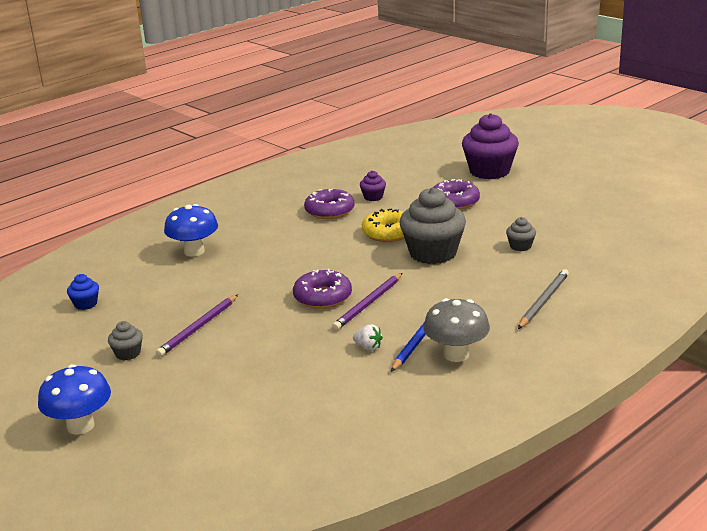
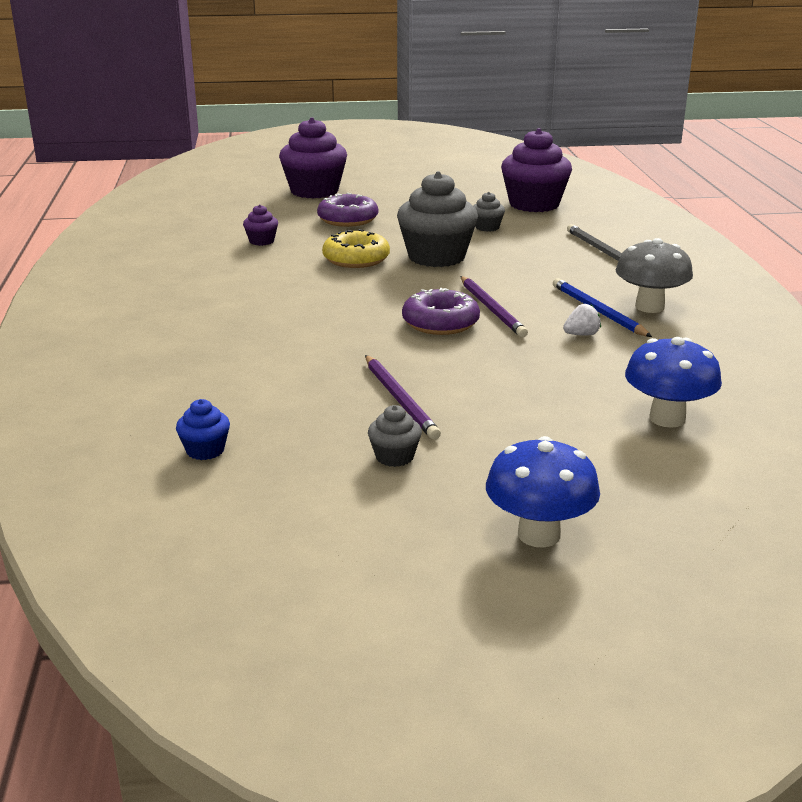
camera: 55 degrees left, 0 degrees up
blue mushroom [164,204,218,257] -> blue mushroom moved to [625,337,722,428]
purple donut [304,189,355,219] -> none
none -> purple cupcake [501,128,572,212]

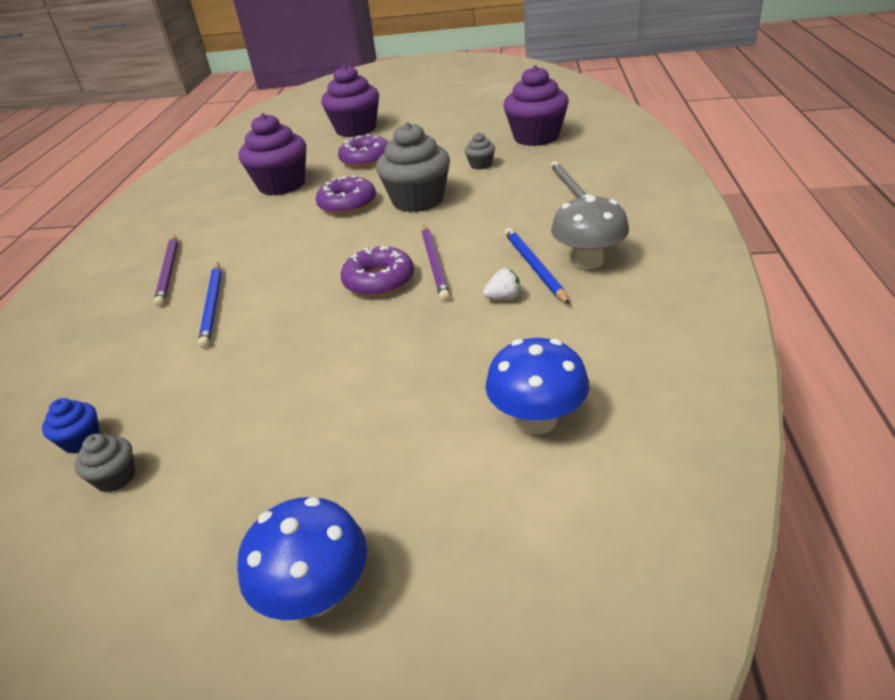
camera: 15 degrees right, 10 degrees up
purple cupcake [243,204,278,246] -> purple cupcake [239,113,306,195], size x2.20
yellow donut [322,229,390,268] -> purple donut [316,175,376,215]
purple pencil [365,355,441,440] -> purple pencil moved to [154,235,178,307]
grey cupcake [368,405,422,467] -> grey cupcake moved to [75,434,135,492]
none -> blue pencil [198,263,222,348]

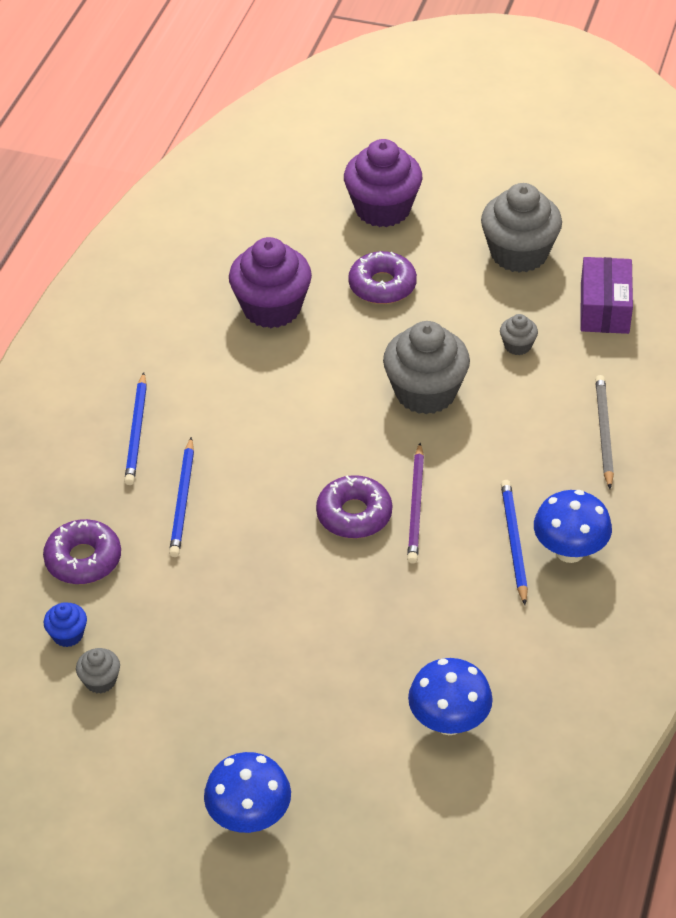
camera: 10 degrees right, 10 degrees up
purple pencil [154,235,178,307] -> blue pencil [124,372,147,485]
purple donut [316,175,376,215] -> purple donut moved to [43,519,121,584]
white strawberry [483,268,521,300] -> none
purple cupcake [503,65,569,146] -> purple box [580,257,633,334]
grey mushroom [551,194,629,270] -> blue mushroom [534,490,612,563]
none -> grey cupcake [481,183,562,273]

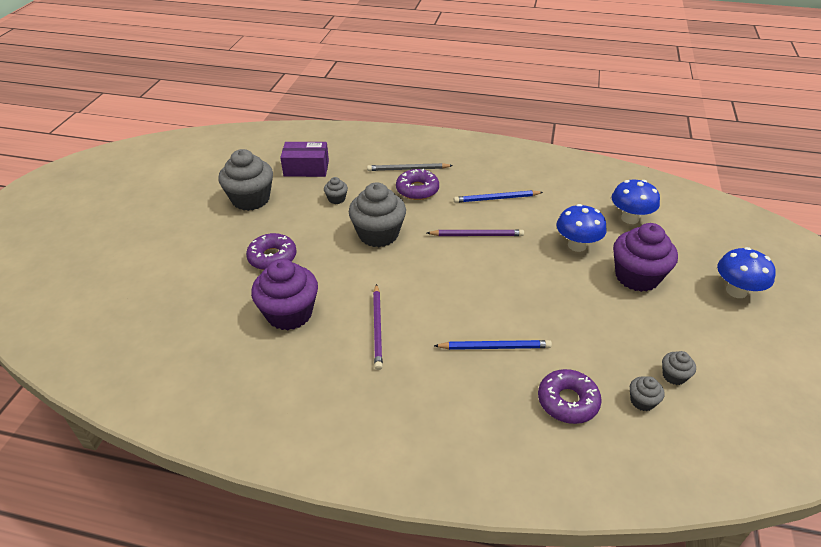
camera: 95 degrees left, 5 degrees down
blue cupcake [44,603,87,647] -> grey cupcake [630,376,665,411]
blue pencil [124,372,147,485] -> none
purple donut [316,475,392,538] -> purple donut moved to [396,169,439,200]
purple cupcake [344,139,422,227] -> purple cupcake moved to [613,223,678,292]
blue mushroom [534,490,612,563] -> blue mushroom moved to [556,204,606,252]
none -> purple pencil [373,284,383,370]

